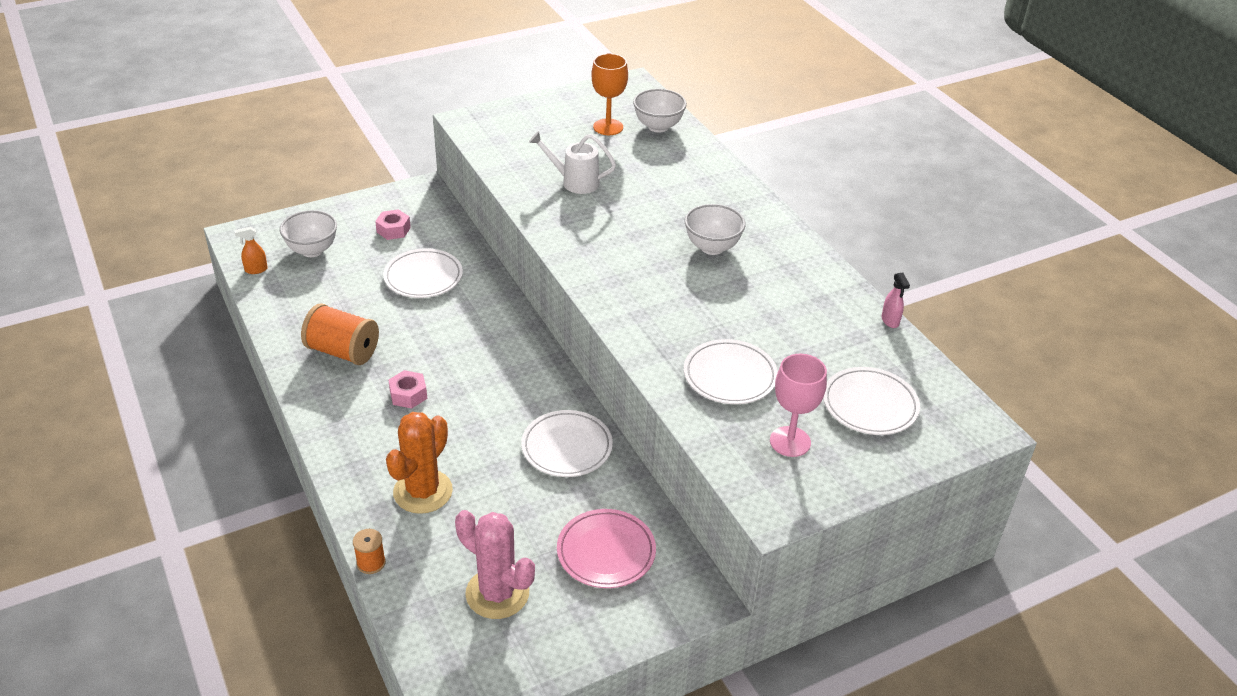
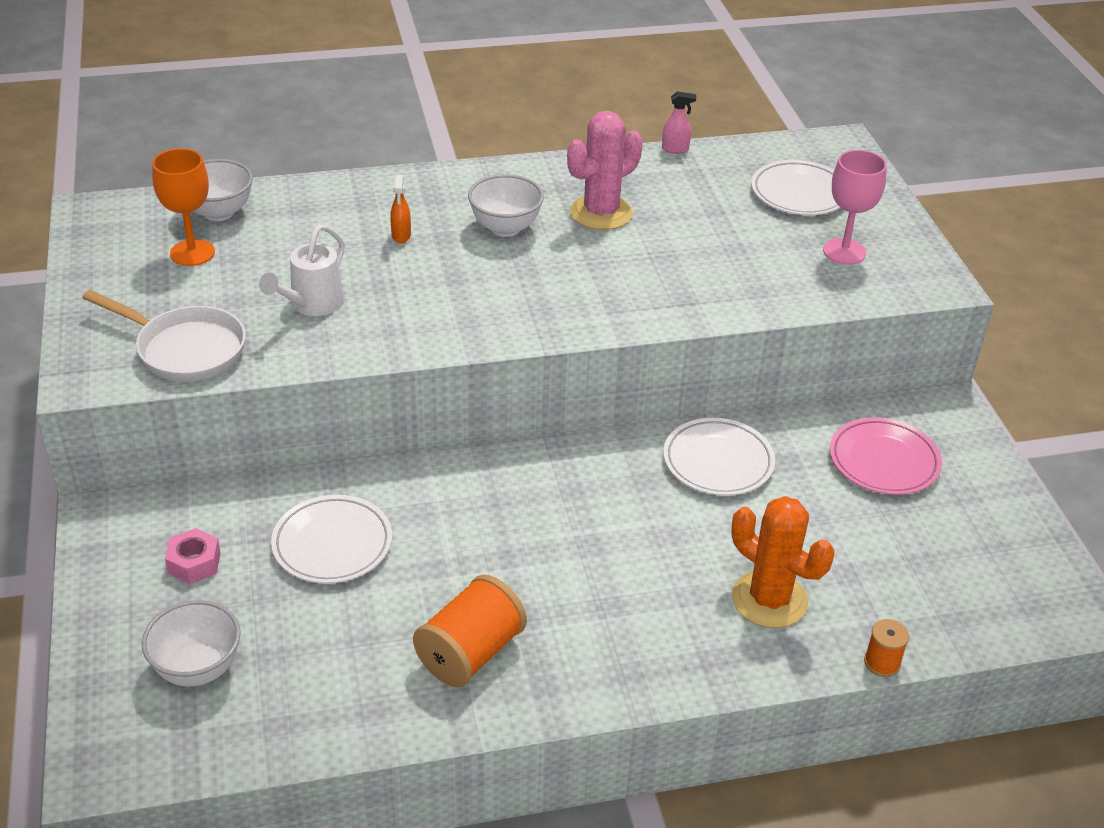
camera: 75 degrees left, 0 degrees up
orange spray bottle [234,227,268,274] -> orange spray bottle moved to [390,175,411,243]
pink nut [388,370,427,409] -> none
pink cactus [455,510,535,619] -> pink cactus moved to [567,111,643,230]
white plate [684,339,778,404] -> none
none -> white pan [82,290,246,382]

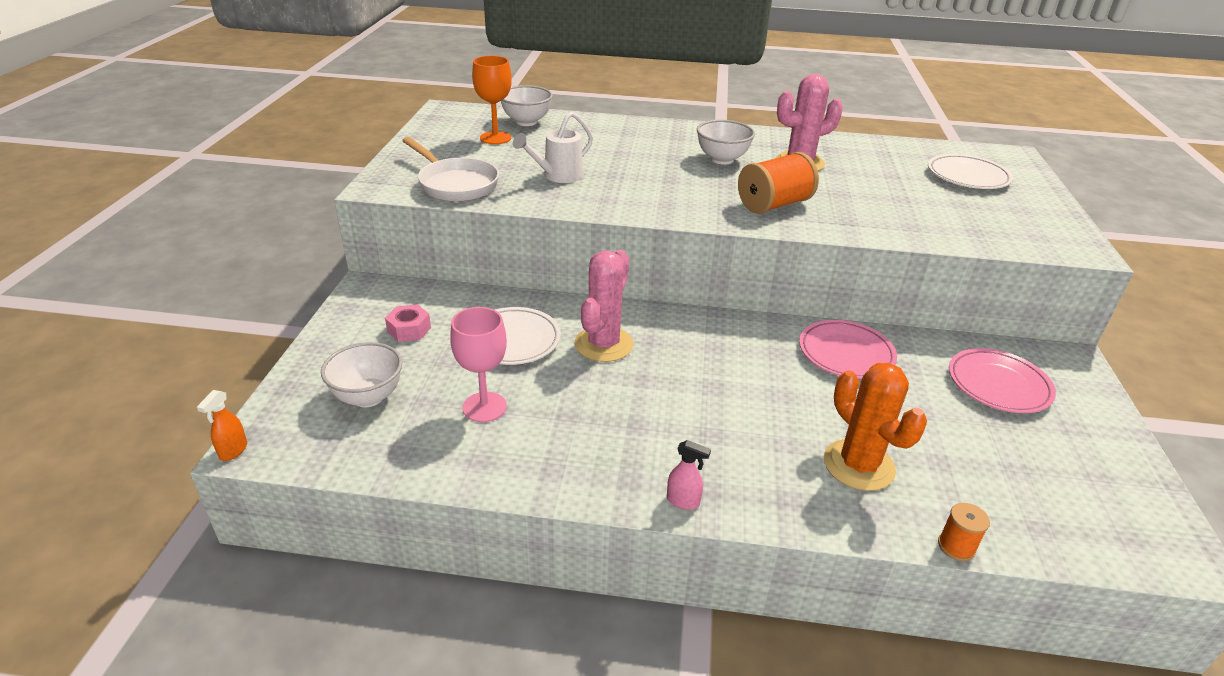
camera: 20 degrees right, 5 degrees down
orange spray bottle [390,175,411,243] -> orange spray bottle moved to [197,390,247,461]
orange spool [413,574,527,687] -> orange spool moved to [738,152,819,214]
pink spray bottle [662,92,696,154] -> pink spray bottle moved to [667,440,711,510]
white plate [663,418,775,496] -> pink plate [799,320,897,379]
pink goblet [823,150,887,264] -> pink goblet moved to [450,307,507,422]
none -> pink cactus [575,250,633,362]

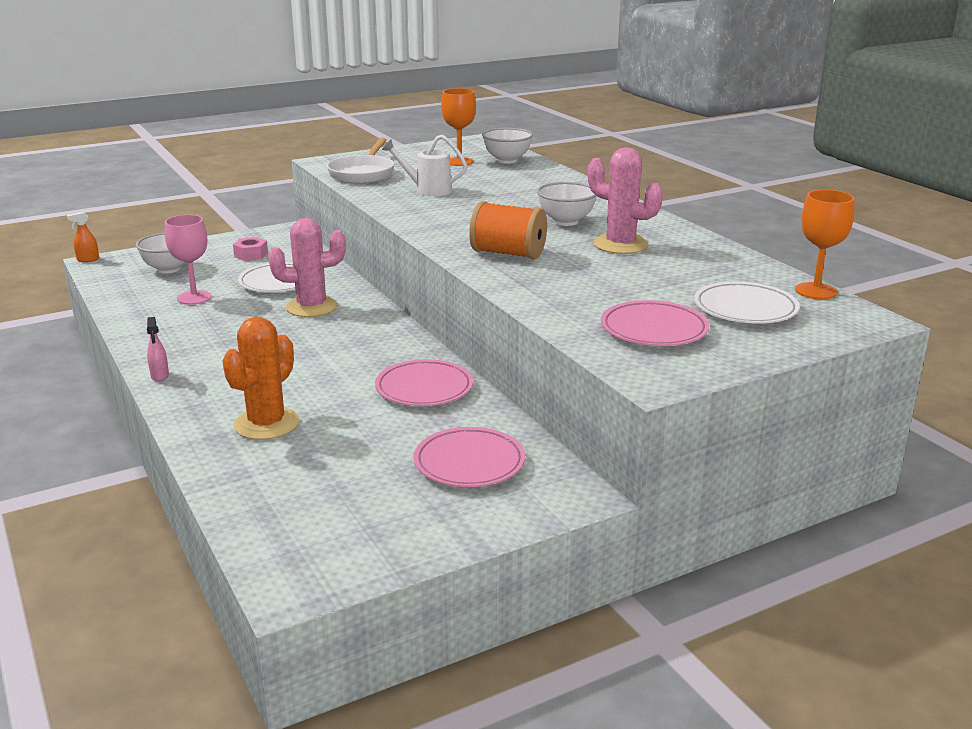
camera: 55 degrees right, 10 degrees down
orange spool [938,503,990,561] -> none
none -> pink plate [601,300,710,346]
none -> orange goblet [795,190,854,299]

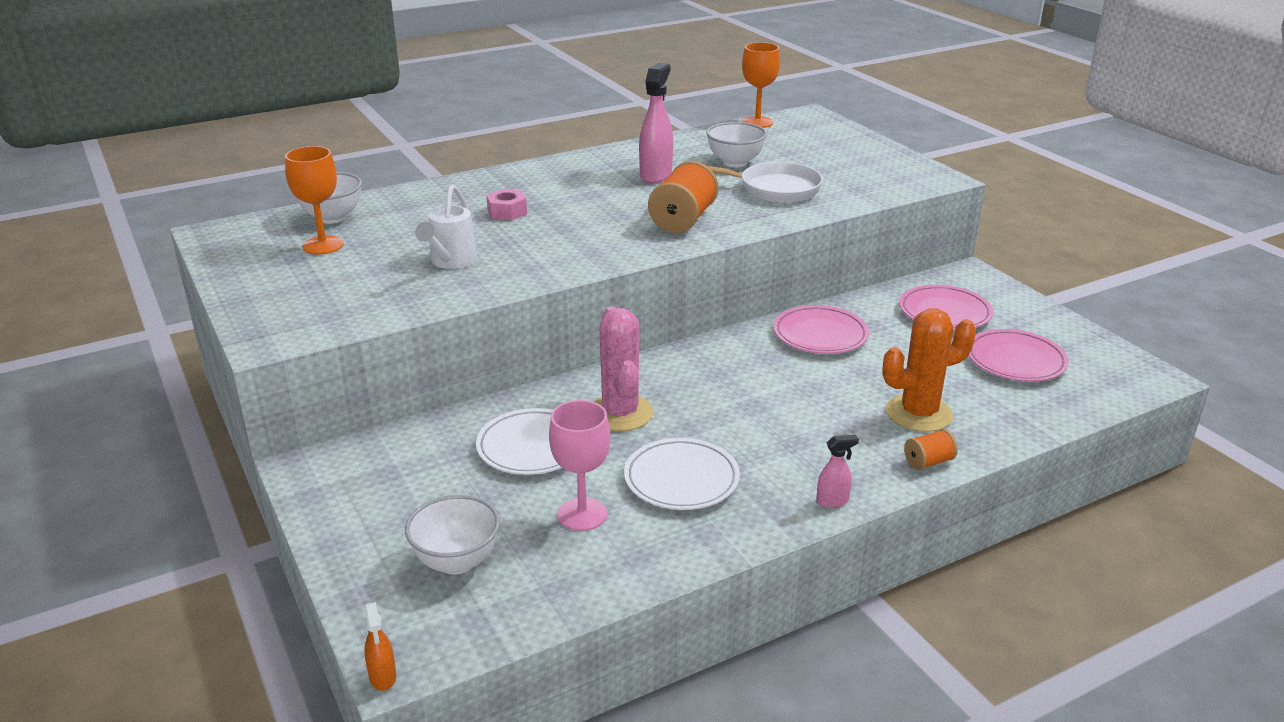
camera: 90 degrees left, 5 degrees up
orange cactus [222,317,299,440] -> orange cactus turned 45 degrees counterclockwise [882,308,976,432]
pink nut [233,237,268,261] -> pink nut moved to [486,189,527,220]
white pan [327,138,394,183] -> white pan moved to [708,162,823,203]
white bowl [537,182,597,226] -> white bowl moved to [706,122,767,167]
pink cactus [588,148,663,254] -> pink spray bottle [639,63,673,183]
pink plate [601,300,710,346] -> pink plate moved to [968,329,1069,381]
white plate [694,282,800,324] -> white plate moved to [624,438,740,510]
none -> orange spool [904,429,958,470]

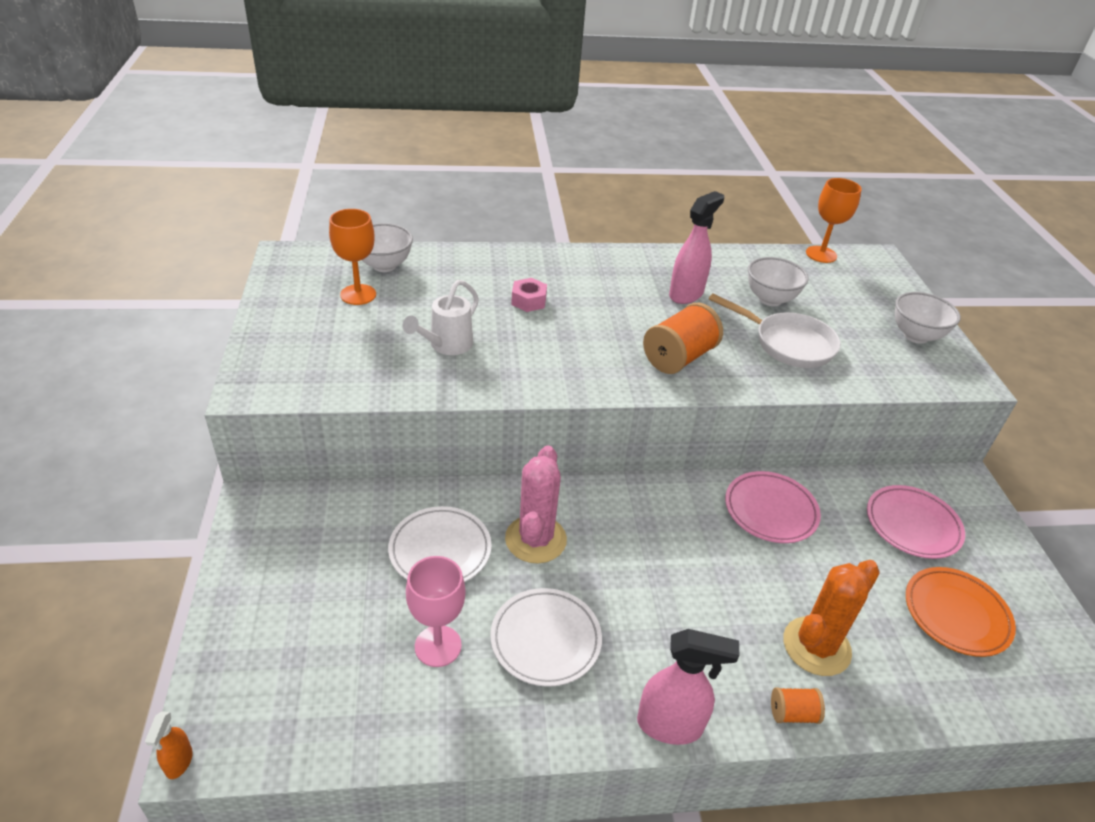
camera: 20 degrees right, 10 degrees up
white bowl [405,495,500,575] -> white bowl moved to [895,292,961,344]
pink spray bottle [816,435,859,508] -> pink spray bottle [637,629,739,745], size x1.95
orange cactus [882,308,976,432] -> orange cactus turned 45 degrees counterclockwise [783,560,880,676]
pink plate [968,329,1069,381] -> orange plate [906,567,1016,657]

